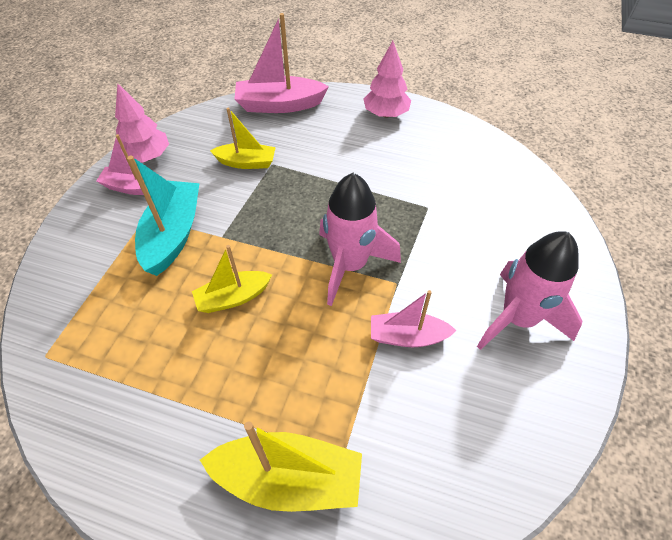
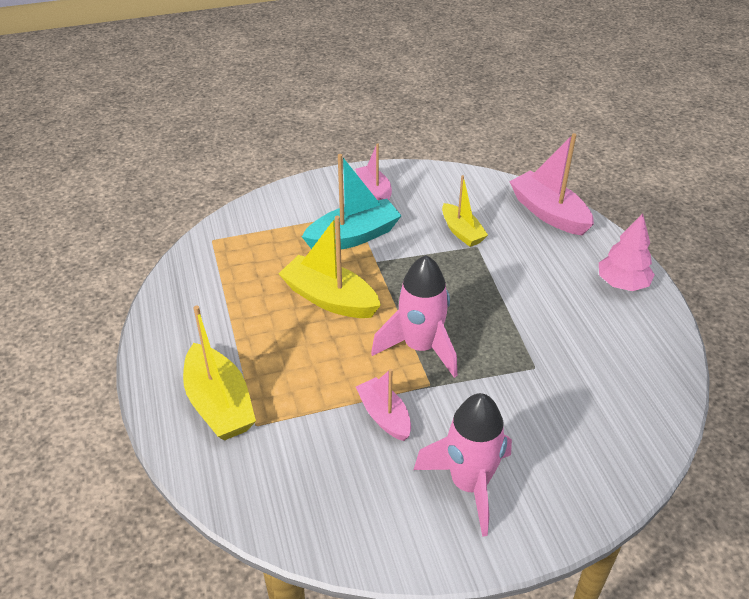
camera: 55 degrees right, 10 degrees down
pink tree [115,83,169,163] -> none
yellow boat [192,245,272,313] -> yellow boat [278,216,381,318], size x1.57

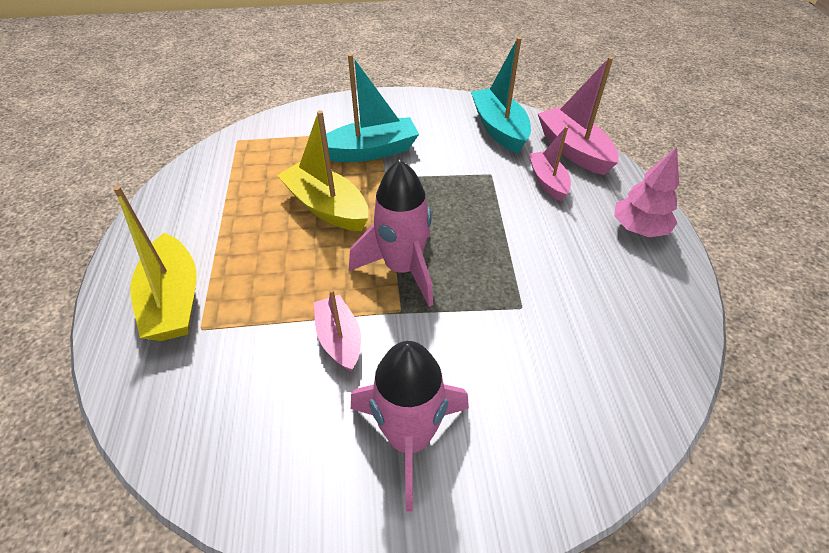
camera: 10 degrees right, 5 degrees up
pink boat [355,143,392,200] -> pink boat moved to [529,126,571,201]
yellow boat [442,175,488,247] -> none
none -> turquoise boat [471,37,531,153]

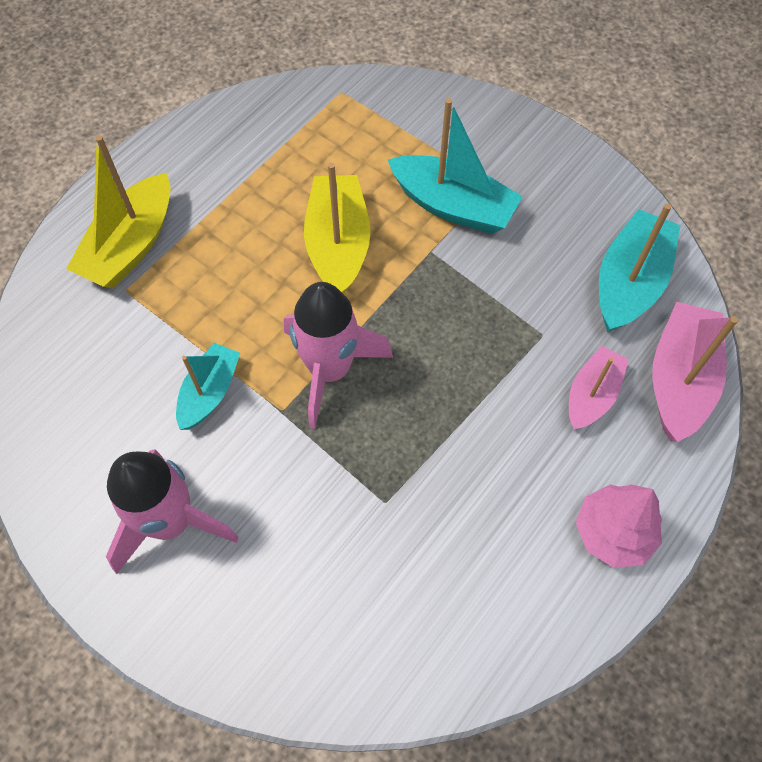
camera: 45 degrees right, 15 degrees up
pink boat [314,289,361,372] -> turquoise boat [176,343,240,430]

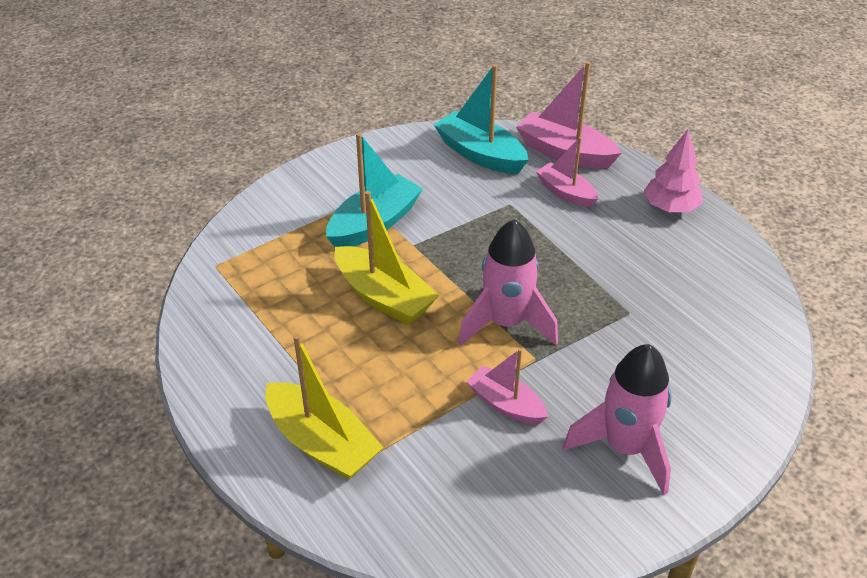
camera: 75 degrees left, 20 degrees down
turquoise boat [176,343,240,430] -> pink boat [467,348,548,424]
yellow boat [304,163,370,294] -> yellow boat turned 150 degrees counterclockwise [335,191,439,325]

